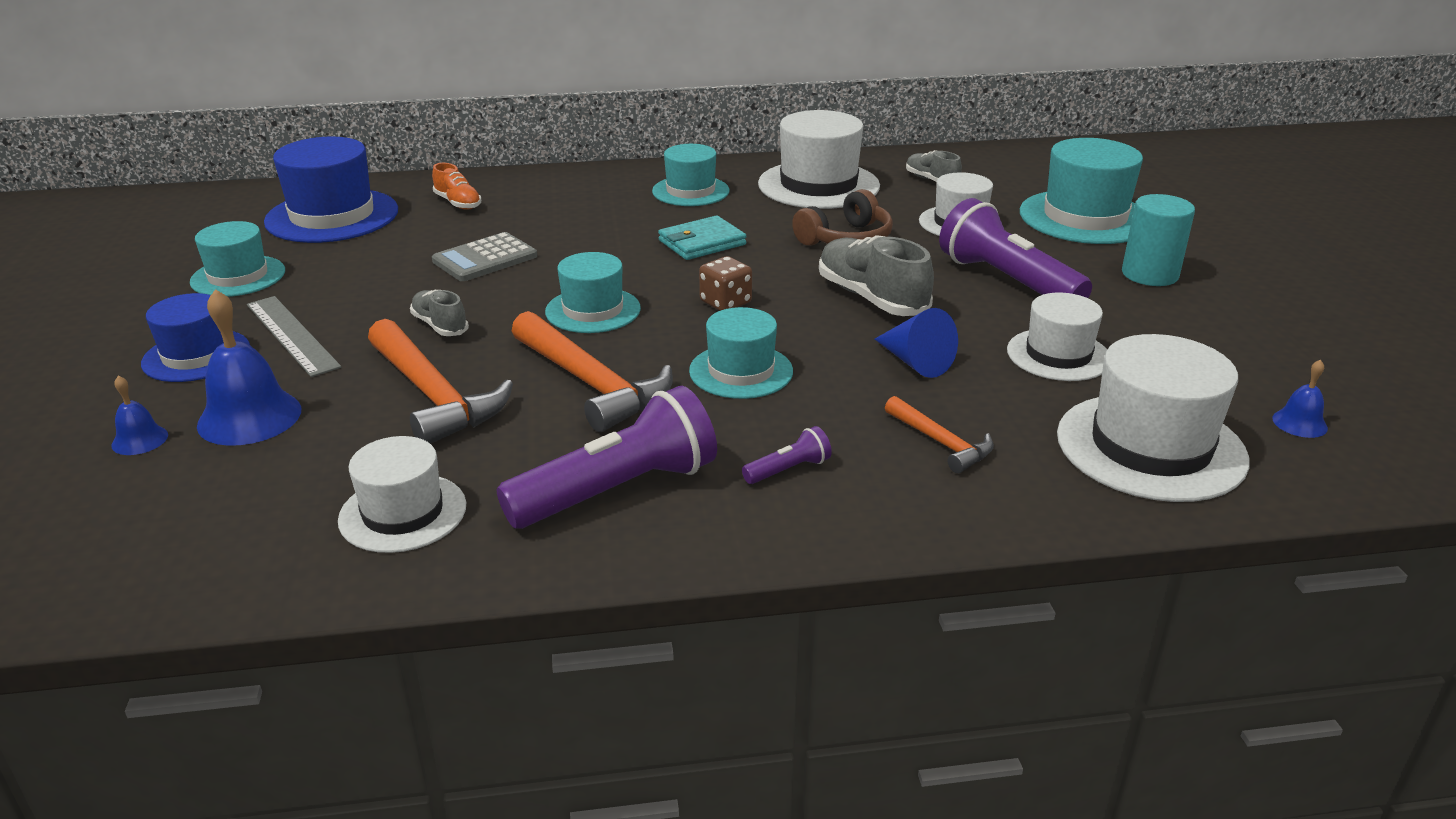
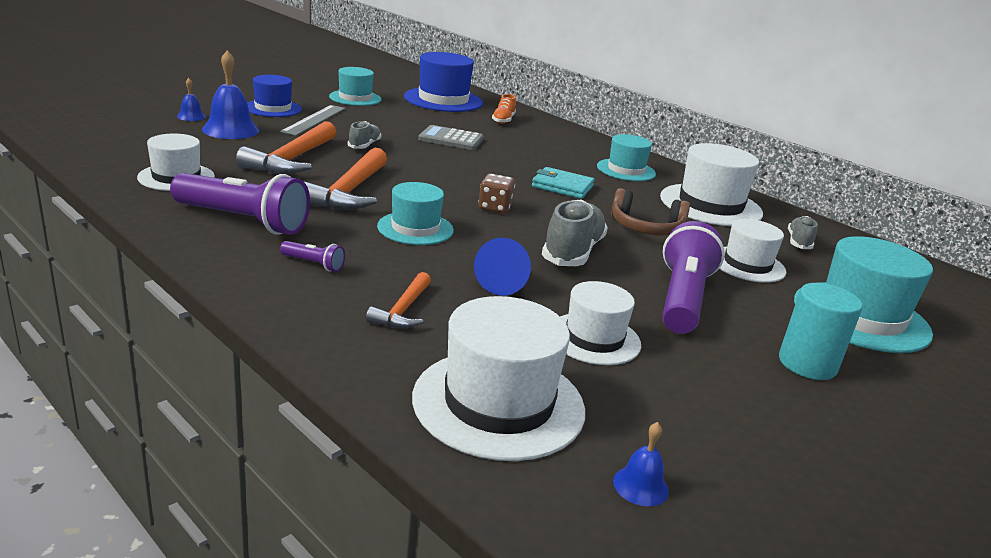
camera: 50 degrees right, 5 degrees down
turquoise hat [545,252,641,333] -> none

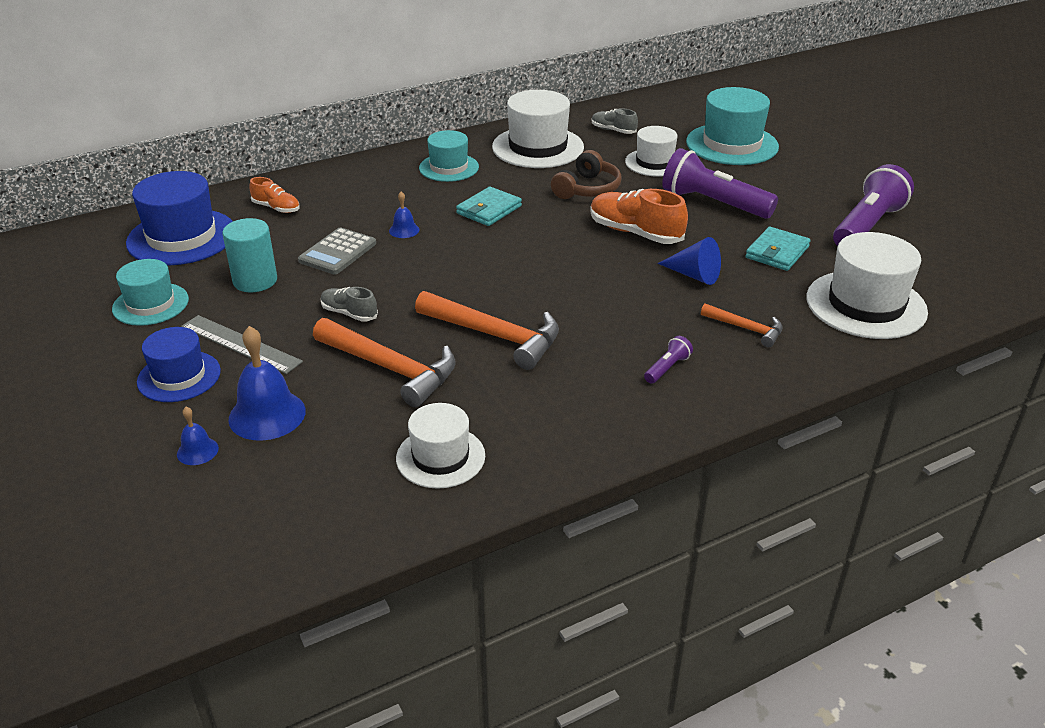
camera: 70 degrees left, 10 degrees up
purple flashlight [170,173,310,235] -> purple flashlight moved to [833,164,914,246]
turquoise hat [377,182,454,245] -> none
brown dice [478,174,515,214] -> none
grey shoe [542,199,608,266] -> orange shoe [590,189,688,244]
white hat [560,281,641,365] -> turquoise wallet [746,227,811,271]
blue bell [613,422,669,507] -> blue bell moved to [389,192,419,238]
turquoise cylinder [779,283,863,380] -> turquoise cylinder moved to [222,218,277,292]

